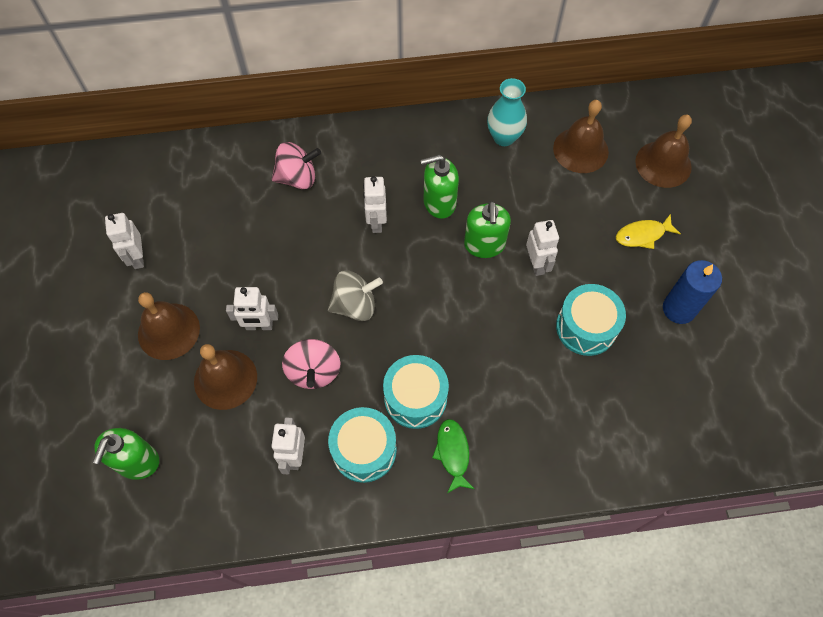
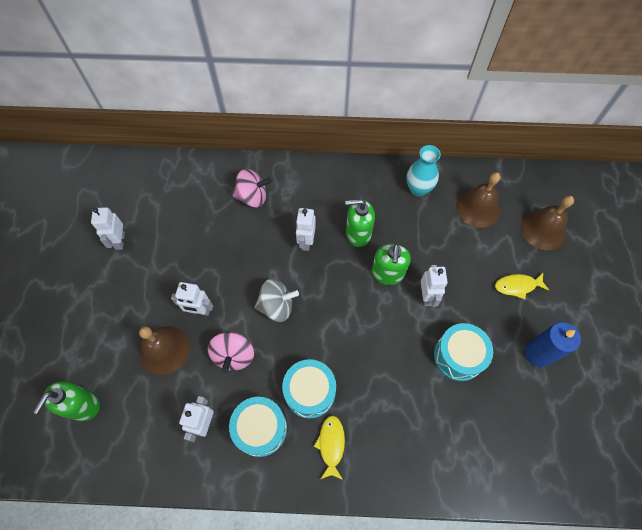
camera: 10 degrees right, 0 degrees up
brown bell [138,292,200,360] -> none
green fish [432,419,474,493] -> yellow fish [314,415,345,480]

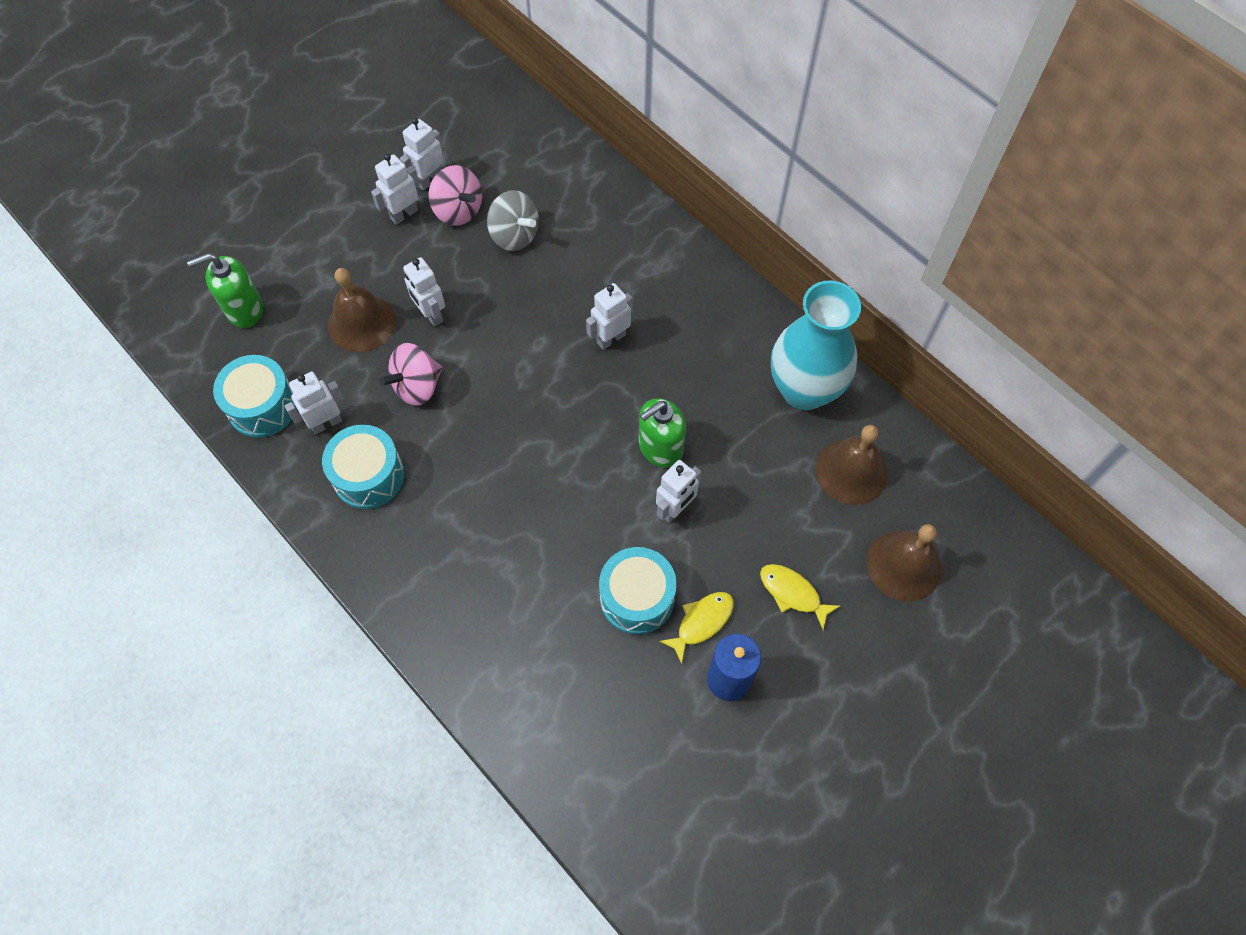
camera: 45 degrees right, 0 degrees up
pink spinning top [232,169,272,207] -> pink spinning top moved to [429,165,482,226]
grey spinning top [254,279,299,322] -> grey spinning top moved to [487,190,539,251]
turquoise drum [282,359,336,419] -> turquoise drum moved to [213,355,297,437]
yellow fish [314,415,345,480] -> yellow fish moved to [659,592,734,664]
green soap dispenser [345,199,375,247] -> none
turquoise vase [407,145,441,196] -> turquoise vase [771,280,861,410], size x1.67
none -> white robot [371,154,419,225]

